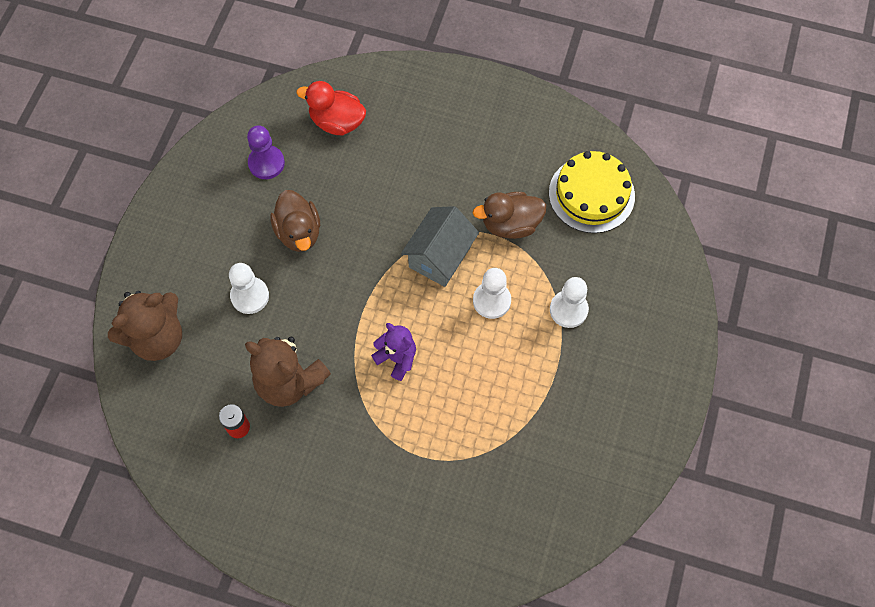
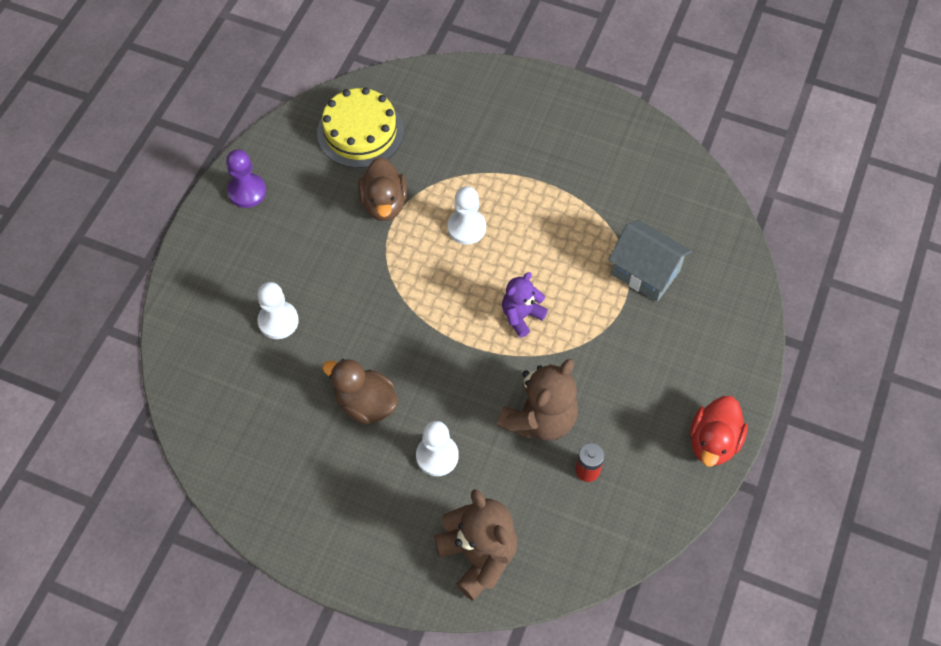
camera: 85 degrees left, 5 degrees down
purple pawn [247,125,285,179] -> purple pawn moved to [226,149,266,208]
brown duck [270,190,320,252] -> brown duck turned 135 degrees counterclockwise [322,358,398,424]
red duck [296,81,366,135] -> red duck moved to [690,396,748,467]
grey house [401,206,479,287] -> grey house moved to [608,220,692,302]
white pawn [550,277,589,328] -> white pawn moved to [257,282,299,339]

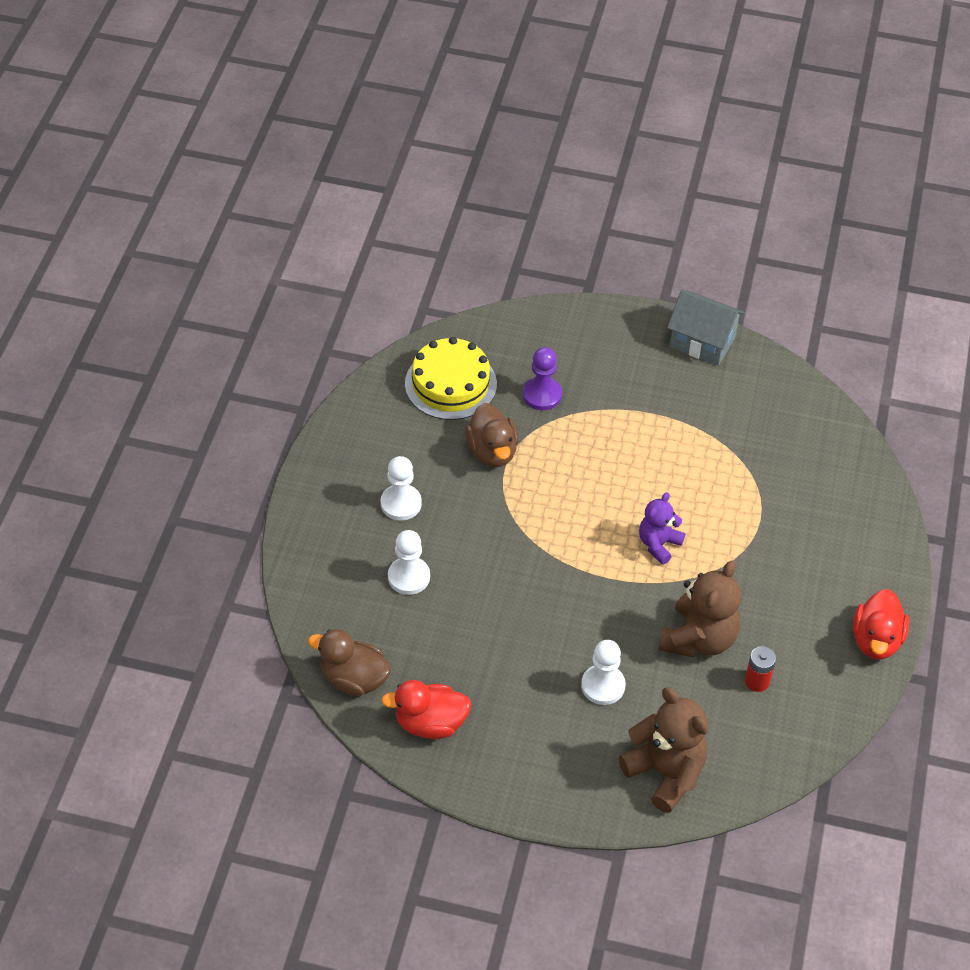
camera: 10 degrees left, 10 degrees down
purple pawn [226,149,266,208] -> purple pawn moved to [523,347,562,410]
brown duck [322,358,398,424] -> brown duck moved to [308,629,391,696]
white pawn [448,186,486,245] -> white pawn moved to [381,456,422,520]
grey house [608,220,692,302] -> grey house moved to [667,289,745,366]
none -> red duck [381,680,472,739]

